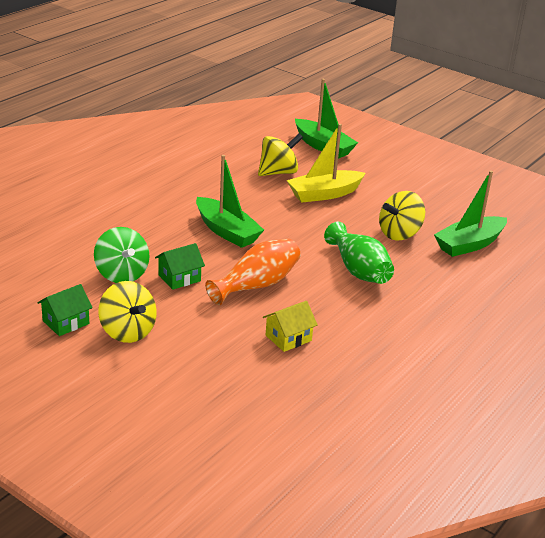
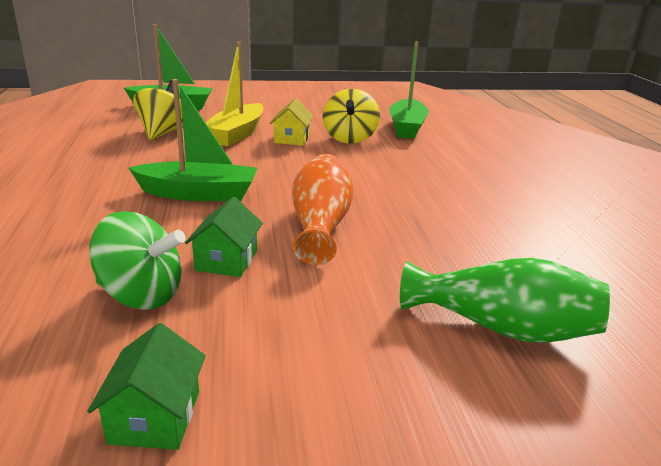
camera: 45 degrees left, 5 degrees down
yellow spinning top [98,281,157,343] -> none
yellow house [263,301,318,352] -> yellow house moved to [270,98,314,146]
green vase [324,222,394,284] -> green vase moved to [400,258,610,343]

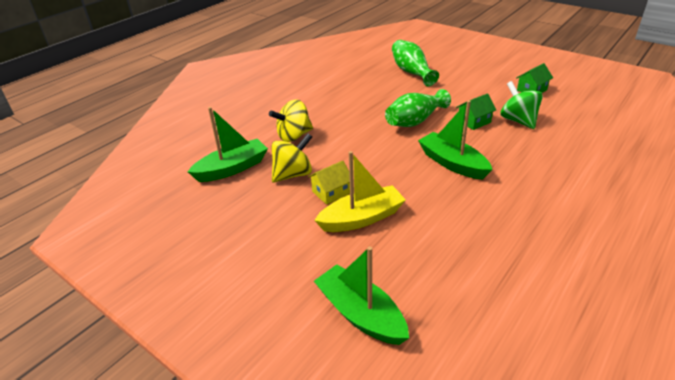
camera: 130 degrees left, 10 degrees up
yellow spinning top [133,80,183,140] -> yellow spinning top moved to [269,99,313,142]
orange vase [292,154,354,265] -> green vase [385,89,451,127]

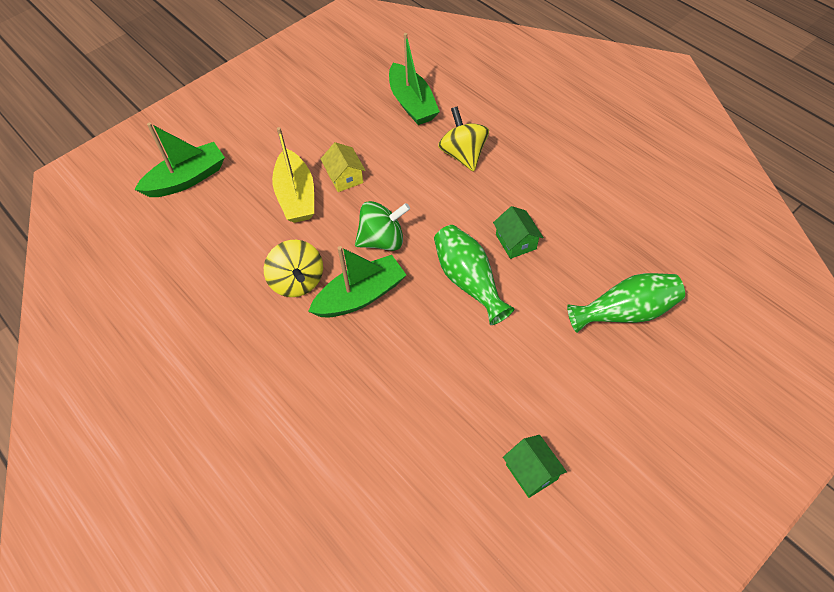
camera: 100 degrees right, 20 degrees up
yellow spinning top [272,133,312,183] -> yellow spinning top moved to [264,240,323,297]
green house [456,93,496,130] -> green house moved to [493,206,543,259]
green spinning top [501,81,543,129] -> green spinning top moved to [355,201,410,251]

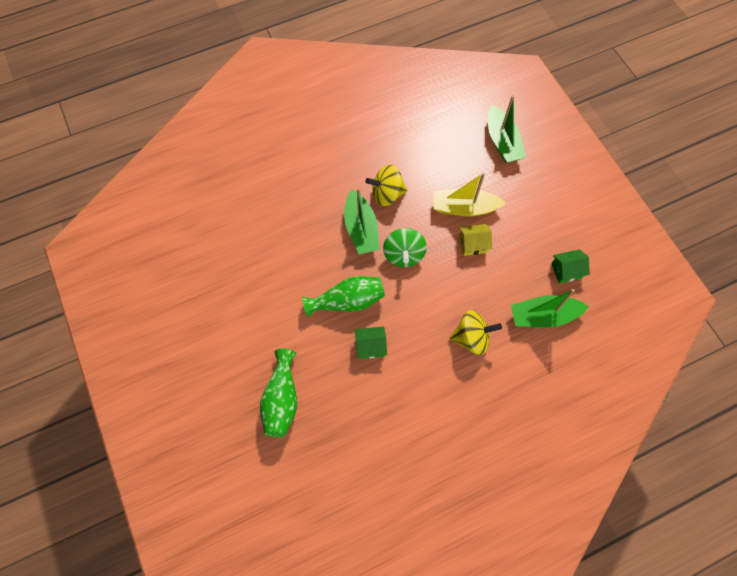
camera: 105 degrees right, 10 degrees up
green house [503,435,567,498] -> green house moved to [551,249,590,283]

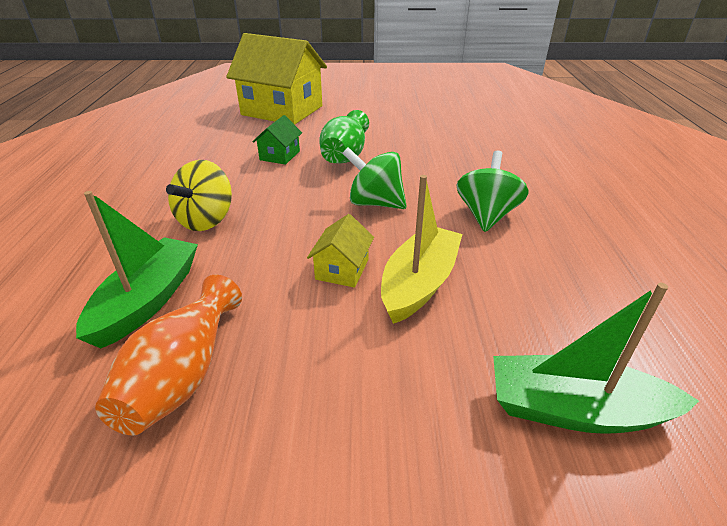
camera: 115 degrees right, 30 degrees down
green vase [260,349,297,437] -> yellow house [226,33,327,125]
green boat [344,188,380,254] -> none
yellow spinning top [365,165,408,206] -> green spinning top [457,151,529,232]
green house [551,249,590,283] -> orange vase [95,275,242,435]

